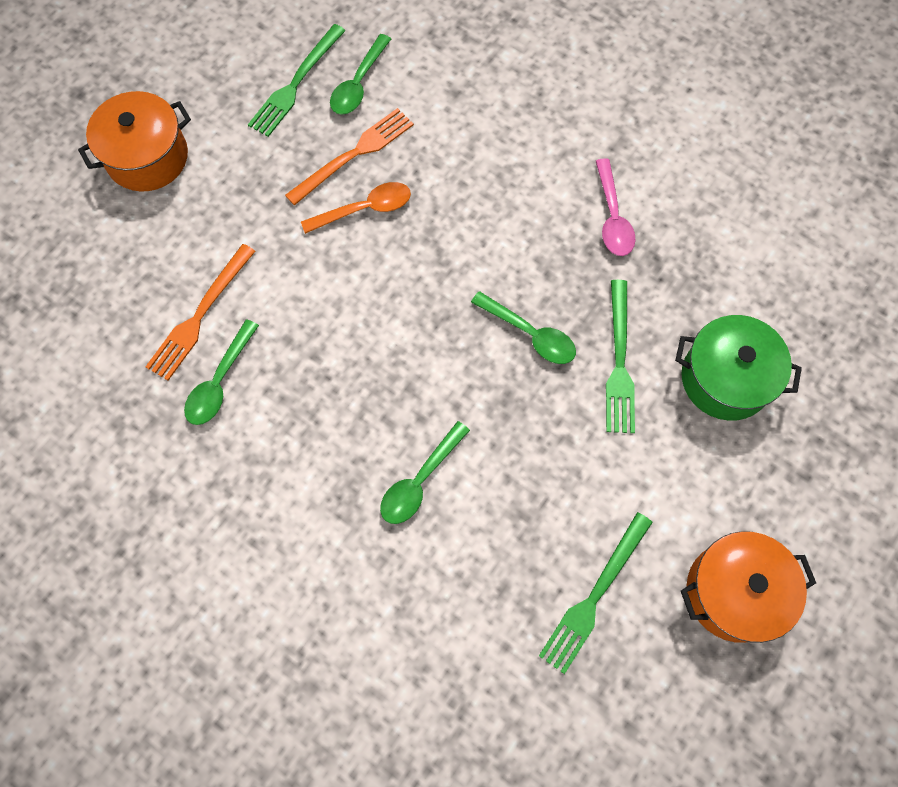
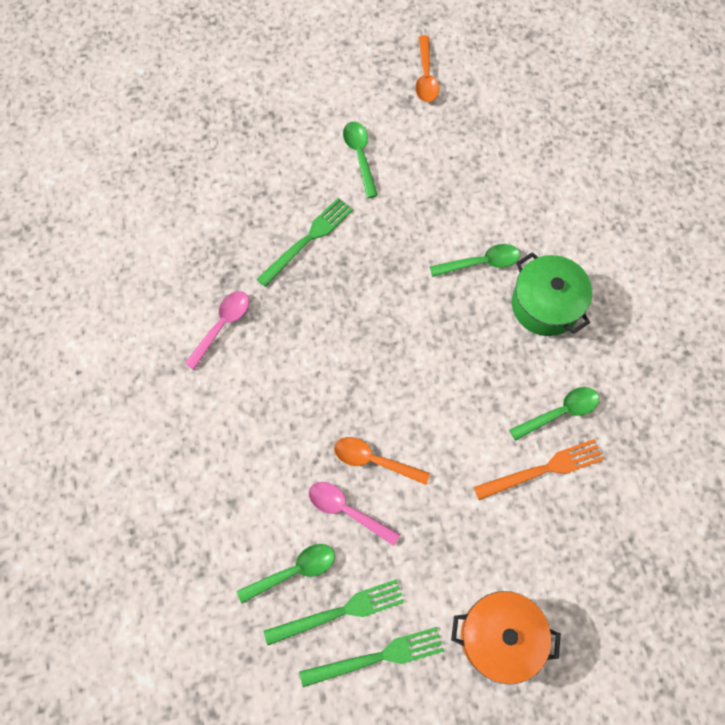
camera: 140 degrees left, 0 degrees up
orange fork [285,108,414,205] -> pink spoon [309,482,400,546]
green spoon [471,291,576,364] -> green spoon moved to [343,122,378,198]
green fork [539,512,653,674] -> green fork moved to [299,627,444,687]
green pot [675,315,802,421] -> green pot moved to [512,252,592,336]
orange pot [681,531,816,643] -> none
none -> orange spoon [415,35,439,102]

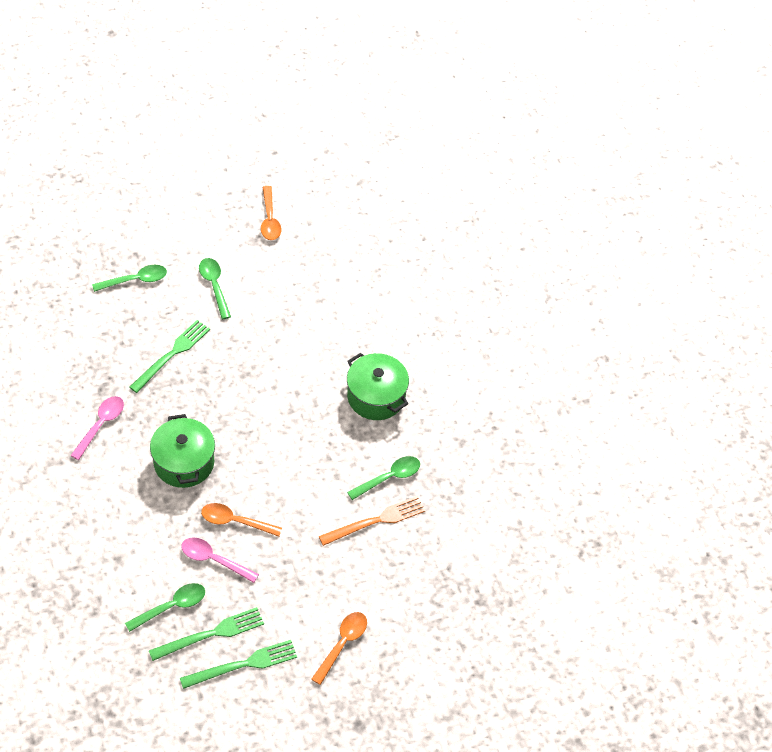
camera: 10 degrees left, 15 degrees down
green spoon [430,244,520,277] -> green spoon moved to [92,265,167,292]
orange pot [451,591,561,684] -> orange spoon [311,612,367,685]
none -> green pot [150,414,215,488]

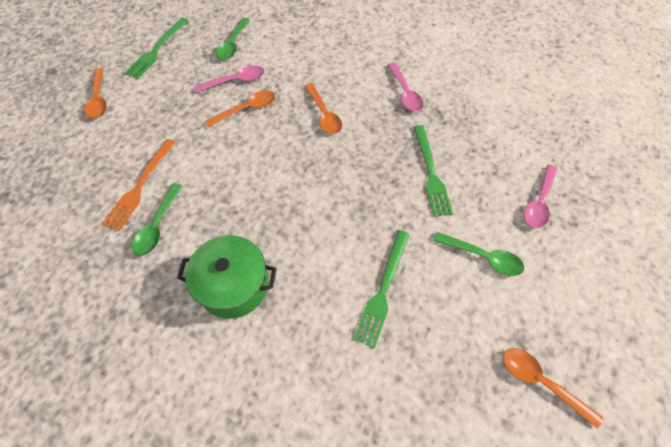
camera: 140 degrees right, 5 degrees up
green spoon [92,265,167,292] -> pink spoon [524,165,557,228]
green fork [149,607,264,661] -> green fork moved to [354,230,410,348]
green pot [150,414,215,488] -> orange spoon [305,83,342,134]

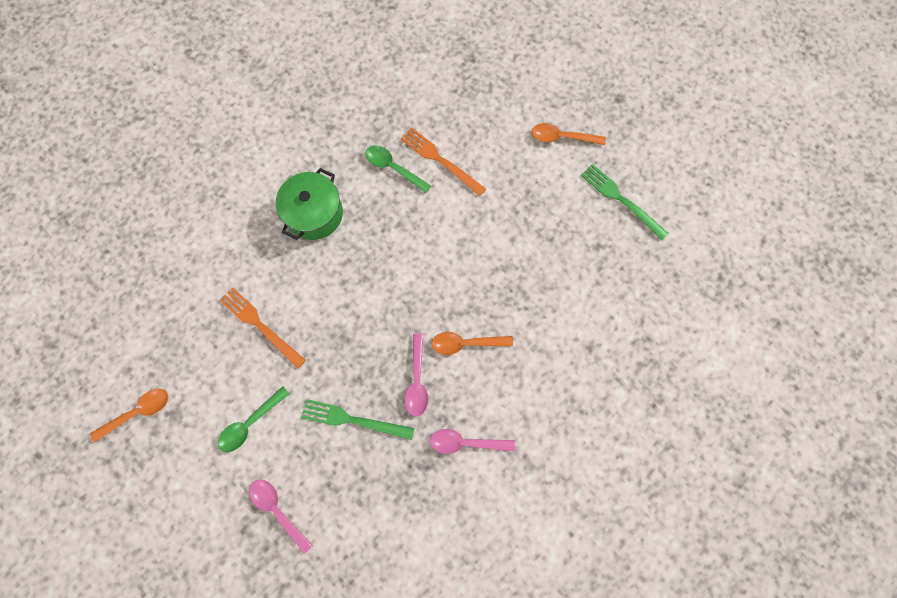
camera: 110 degrees right, 15 degrees up
pink spoon [194,66,264,93] -> pink spoon moved to [404,334,428,416]
orange spoon [205,90,275,127] -> none
green spoon [216,18,250,60] -> none
green fork [354,230,410,348] -> orange fork [219,287,306,368]

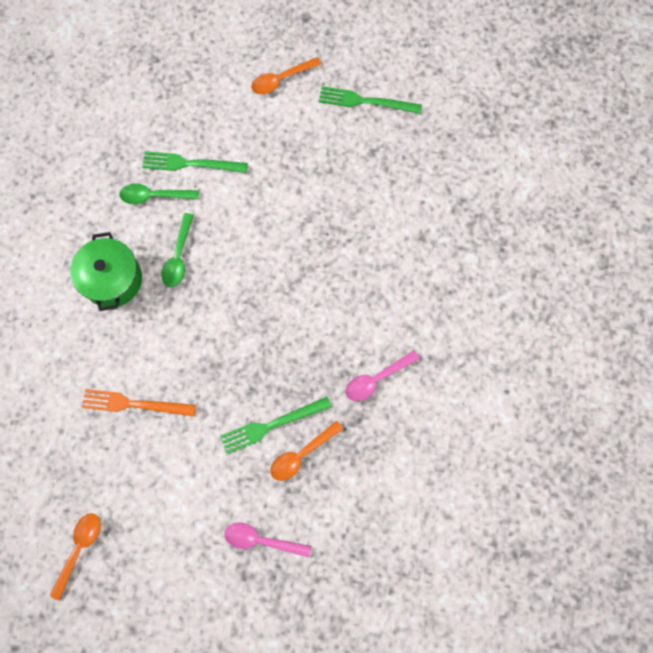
camera: 35 degrees left, 0 degrees up
green spoon [218,386,290,452] -> green spoon moved to [161,213,194,287]
orange fork [400,127,486,196] -> green fork [142,151,248,173]
pink spoon [404,334,428,416] -> none
orange spoon [431,332,513,355] -> orange spoon moved to [270,421,343,481]

